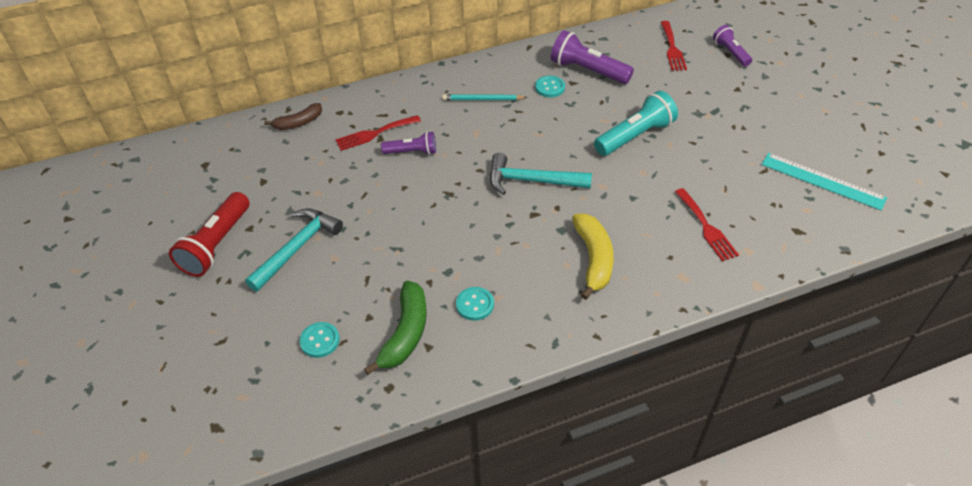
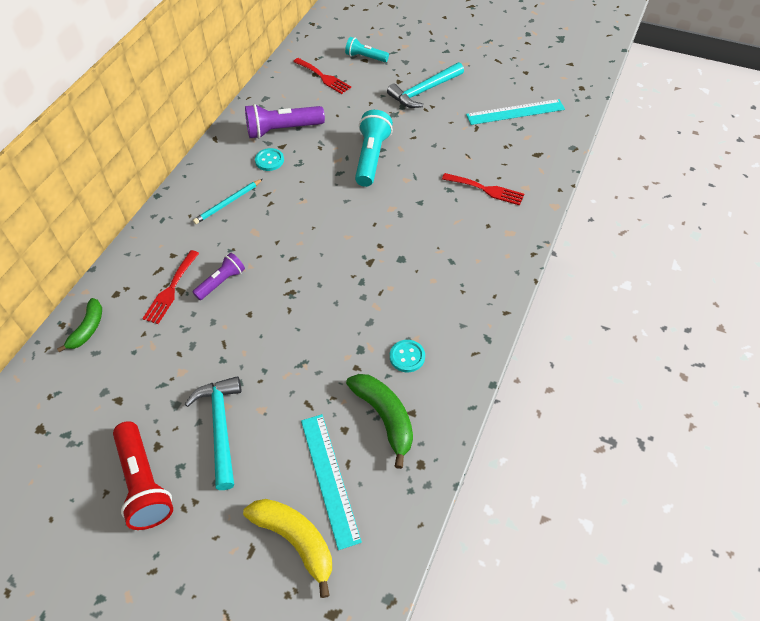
camera: 45 degrees left, 5 degrees up
brown banana [264,103,322,130] -> green banana [57,298,102,352]
turquoise button [299,322,340,358] -> turquoise ruler [301,414,362,550]
turquoise hammer [490,153,592,195] -> turquoise hammer moved to [387,62,464,108]
yellow banana [572,214,614,300] -> yellow banana moved to [243,499,332,598]
purple flashlight [713,25,752,67] -> turquoise flashlight [345,37,389,62]

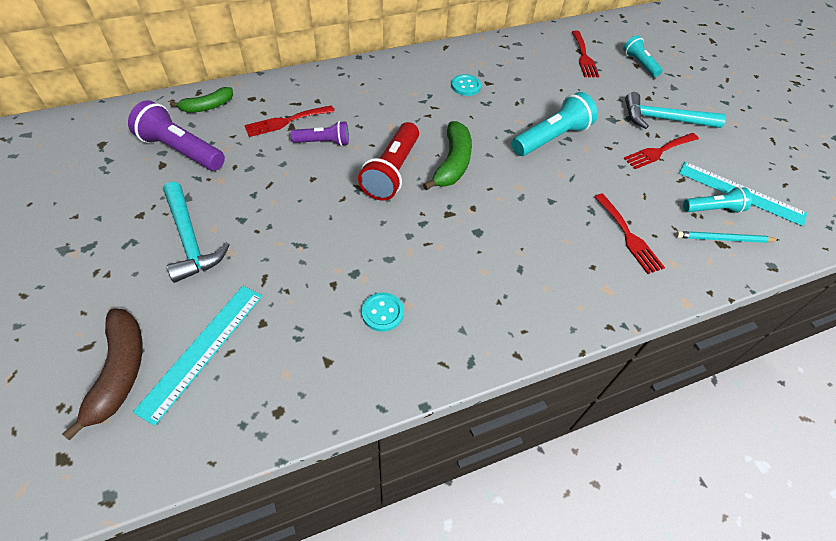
camera: 40 degrees right, 0 degrees up
red flashlight [113,421,173,530] -> red flashlight moved to [358,122,419,201]
turquoise hammer [185,376,241,490] -> turquoise hammer turned 120 degrees clockwise [163,182,230,283]
turquoise pencil [193,179,263,224] -> turquoise pencil moved to [676,231,779,243]
yellow banana [243,499,332,598] -> brown banana [62,308,142,440]
purple flashlight [245,104,325,139] -> purple flashlight moved to [128,100,225,171]
green banana [346,374,413,469] -> green banana moved to [423,121,472,190]
none -> red fork [623,133,699,169]
none -> turquoise flashlight [683,187,752,213]

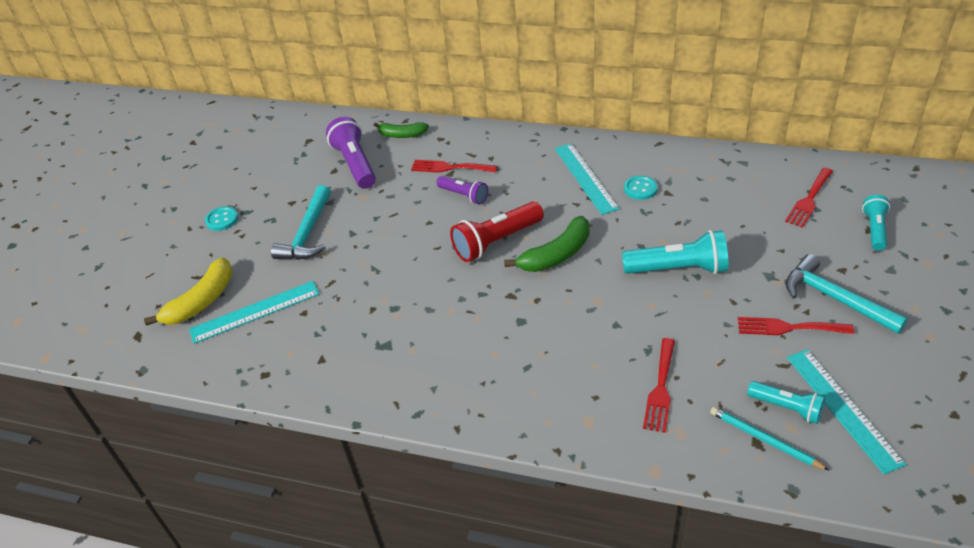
camera: 45 degrees right, 10 degrees down
brown banana [62,308,142,440] -> yellow banana [144,257,232,326]
turquoise button [361,292,404,332] -> turquoise button moved to [205,206,238,231]
none -> turquoise ruler [555,143,620,215]

